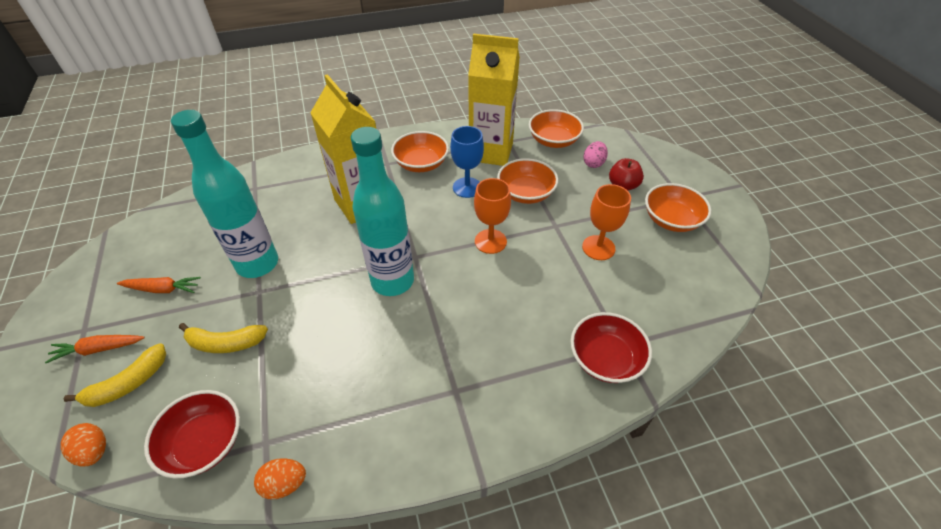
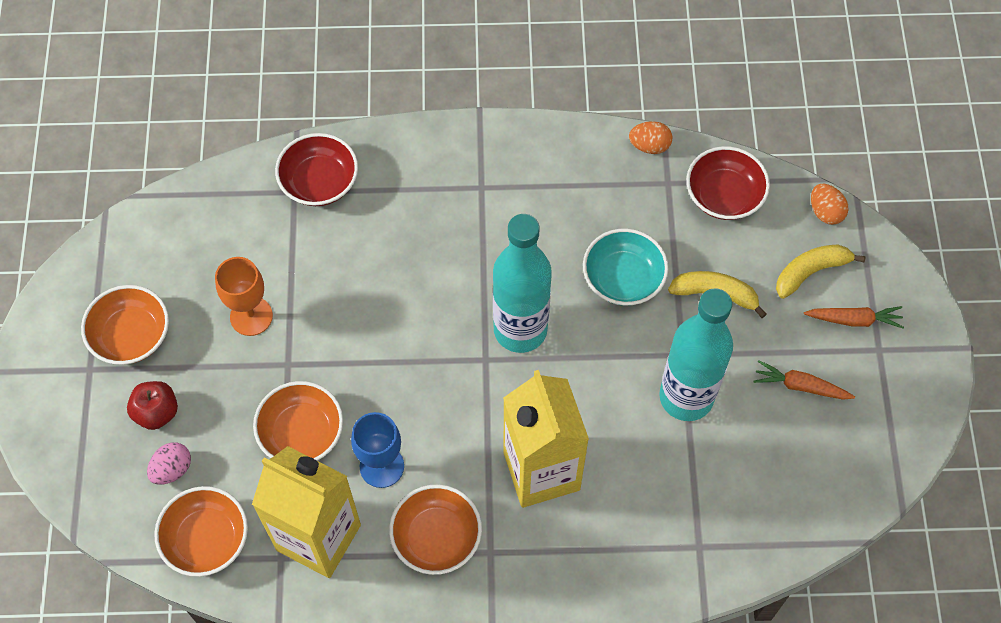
camera: 165 degrees left, 15 degrees up
orange goblet [474,178,511,254] -> none
none -> turquoise bowl [583,229,669,306]

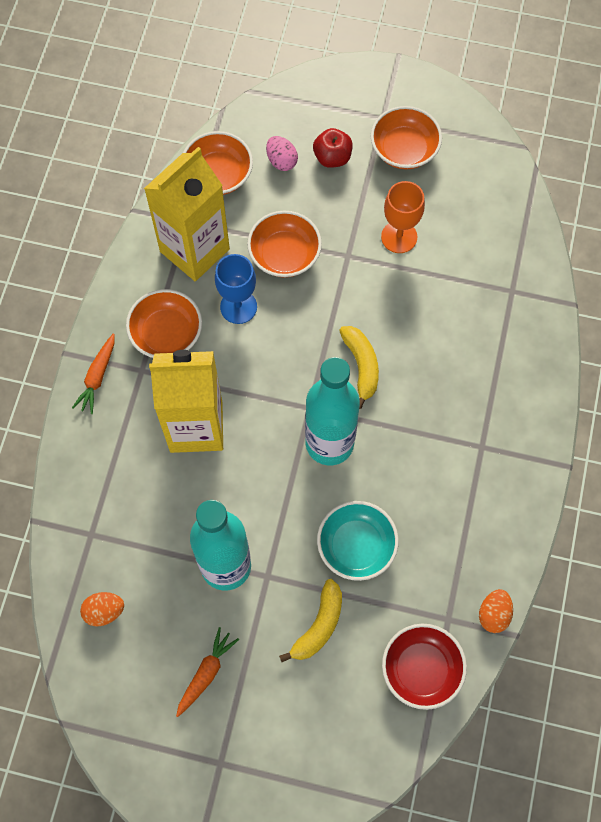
camera: 105 degrees right, 5 degrees up
red bowl [275,133,358,206] -> none
yellow banana [776,245,866,299] -> yellow banana moved to [339,326,379,409]
orange carrot [804,306,904,329] -> orange carrot moved to [72,333,115,414]
orange egg [811,184,848,225] -> orange egg moved to [80,592,124,626]

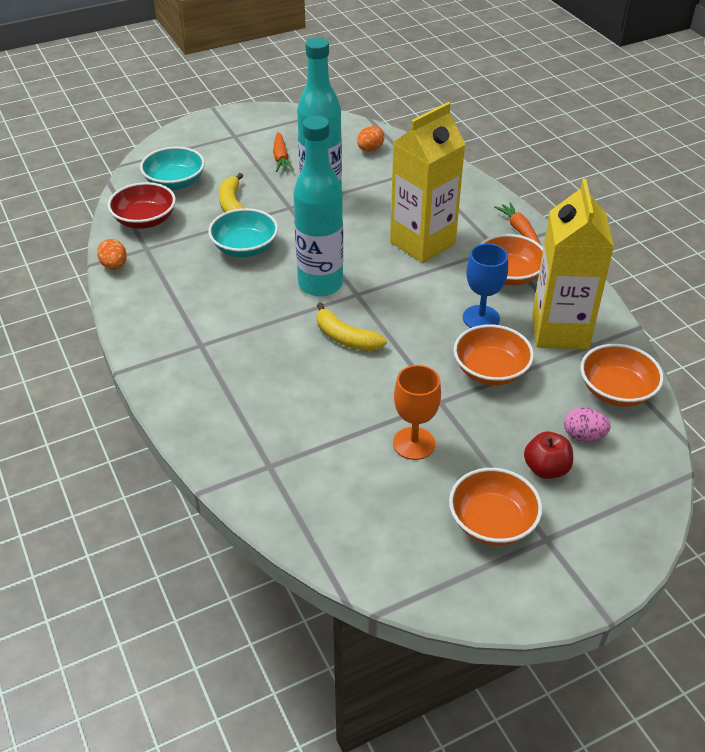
camera: 140 degrees right, 25 degrees down
none -> turquoise bowl [140,147,205,190]

